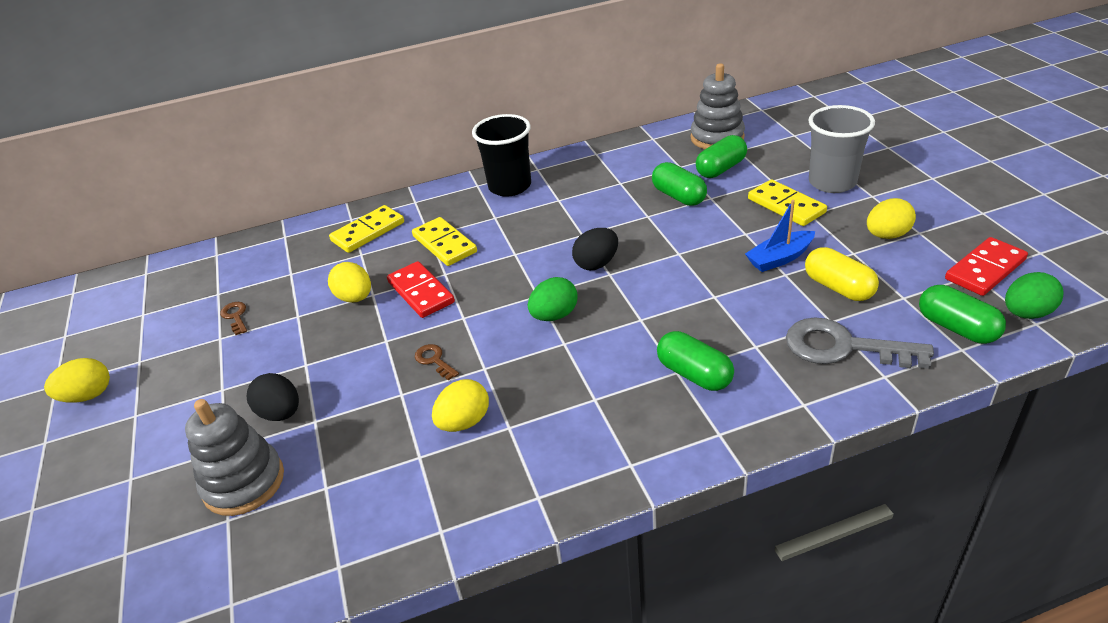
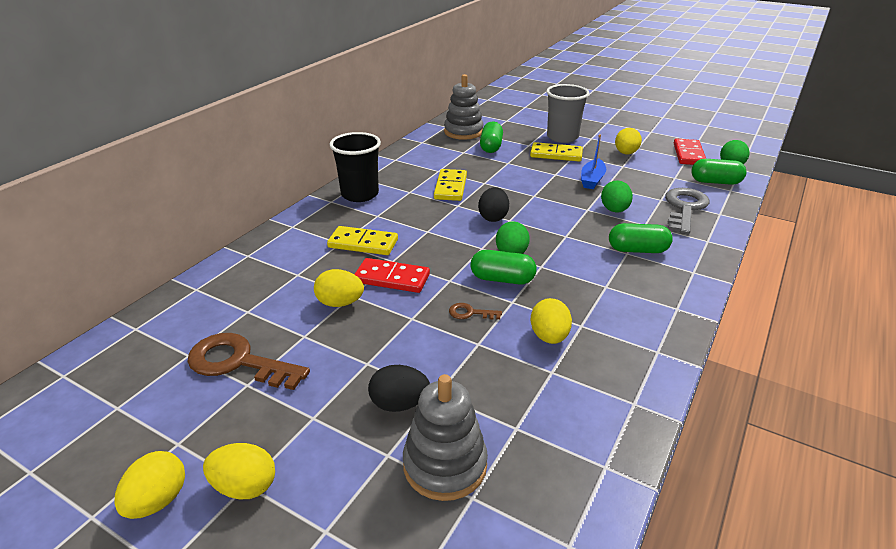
camera: 45 degrees left, 5 degrees down
brown key [220,302,247,335] -> brown key [187,333,310,390], size x2.20
yellow domino [329,205,404,253] -> yellow domino moved to [434,169,467,201]
green capsule [652,162,707,206] -> green capsule moved to [471,250,537,285]
grey key [786,317,934,369] -> grey key turned 135 degrees clockwise [665,188,709,234]
yellow capsule [805,247,879,301] -> none
none -> yellow egg [203,443,275,499]
none -> green egg [601,180,633,213]

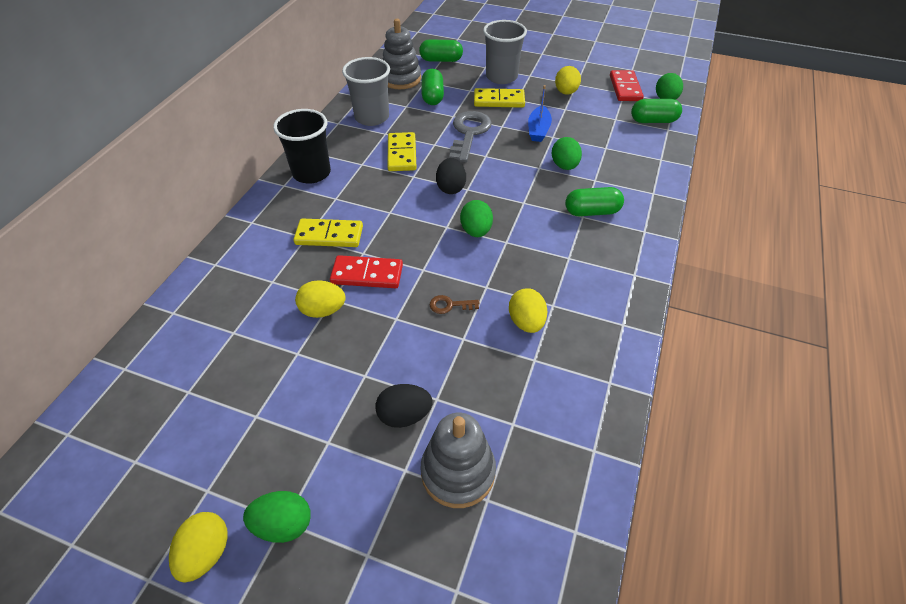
camera: 10 degrees left, 15 degrees up
brown key [187,333,310,390] -> none
yellow egg [203,443,275,499] -> green egg [243,491,311,543]
green capsule [471,250,537,285] -> green capsule moved to [419,39,463,62]
grey key [665,188,709,234] -> grey key moved to [449,111,492,162]
none -> grey cup [342,57,390,126]

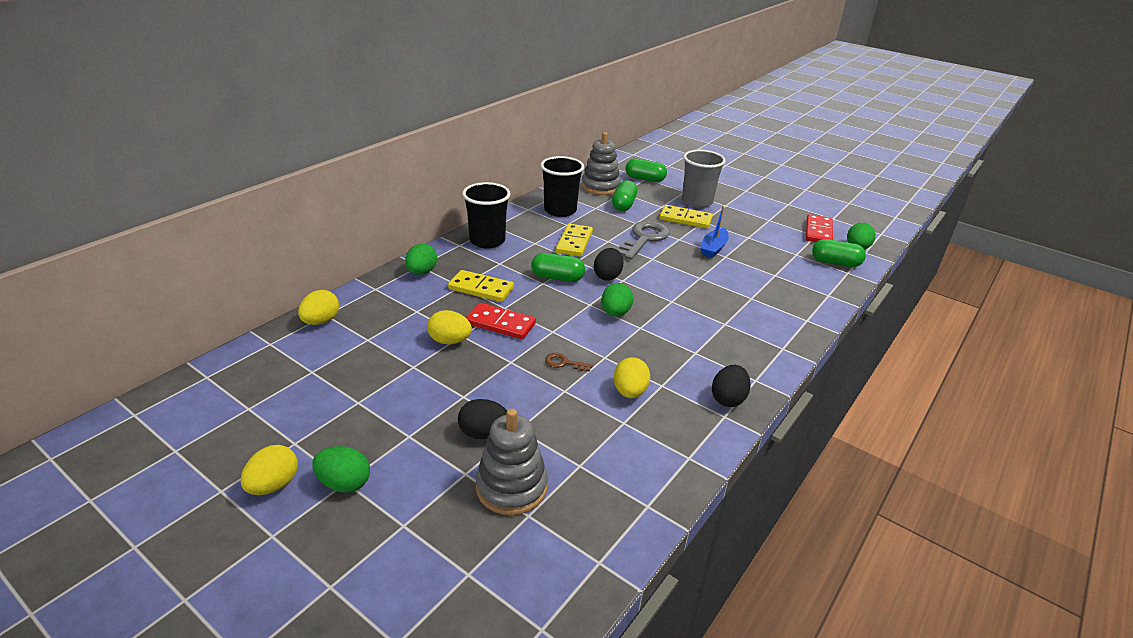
camera: 15 degrees right, 15 degrees down
grey cup [342,57,390,126] -> black cup [540,156,584,217]
green egg [552,137,582,170] -> green egg moved to [405,243,437,275]
yellow egg [555,66,581,95] -> yellow egg moved to [298,290,339,325]
green capsule [565,187,624,216] -> green capsule moved to [531,253,585,282]
none -> black egg [712,365,751,407]

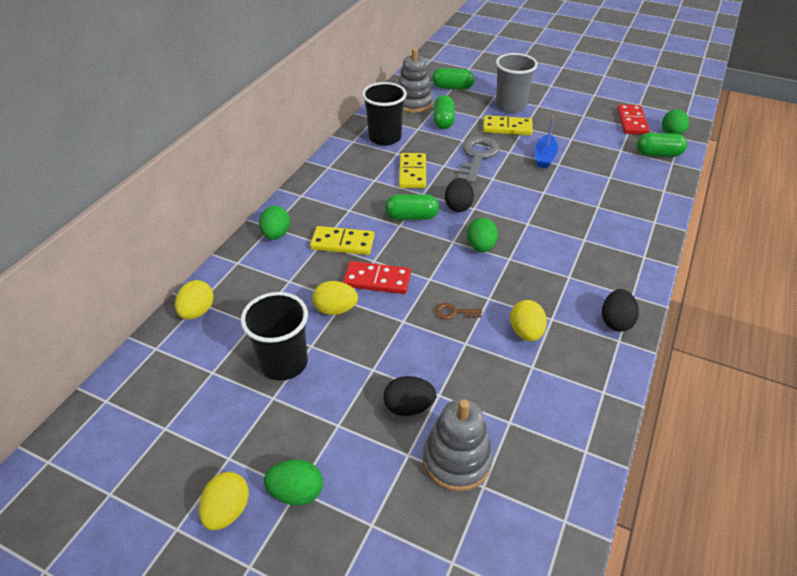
camera: 10 degrees left, 10 degrees up
black cup [462,182,511,249] -> black cup moved to [241,292,308,381]

